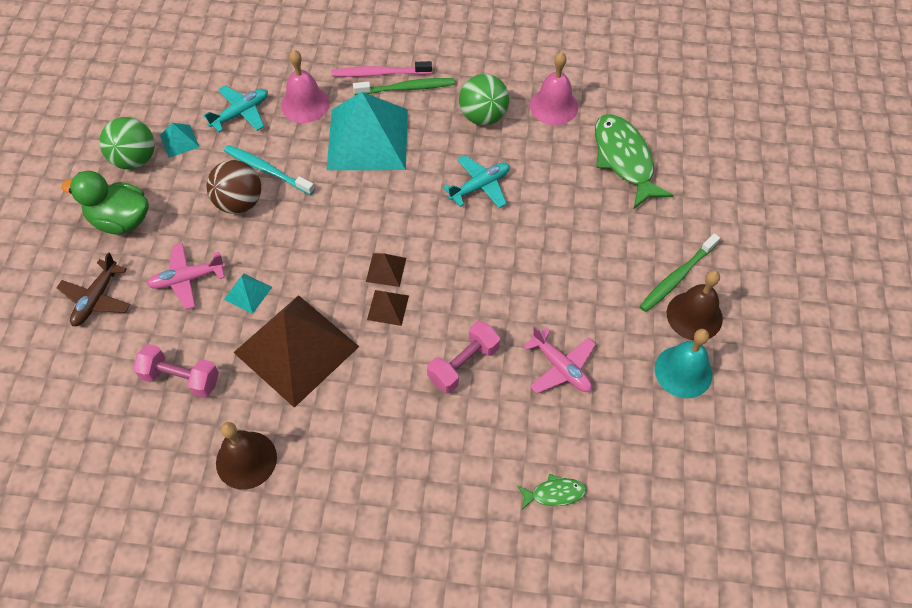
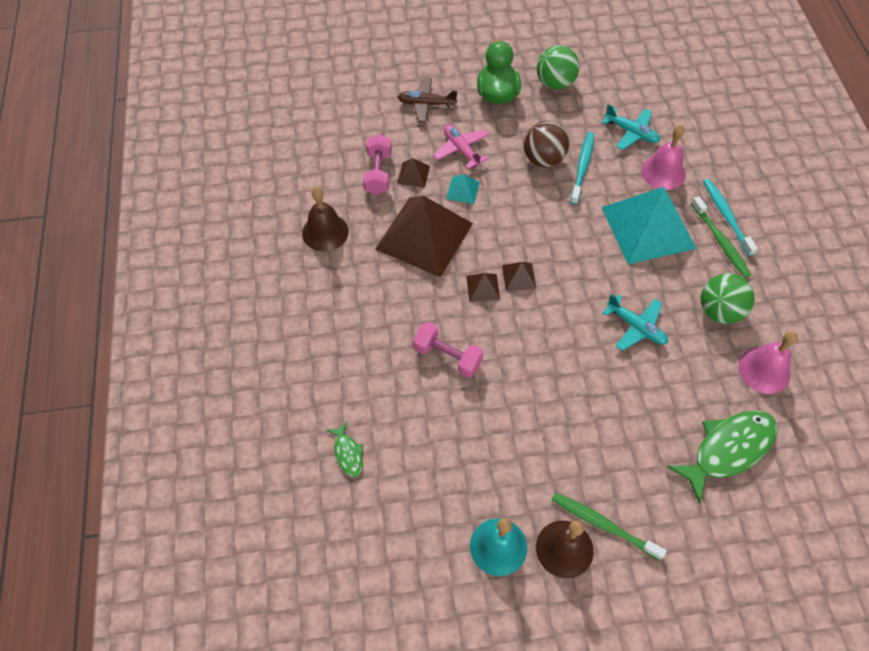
camera: 75 degrees right, 0 degrees up
turquoise pyramid [160,123,199,158] -> none
pink toothbrush [332,61,432,77] -> turquoise toothbrush [703,179,758,256]
pink plane [523,326,596,393] -> none
none -> brown pyramid [397,158,430,188]

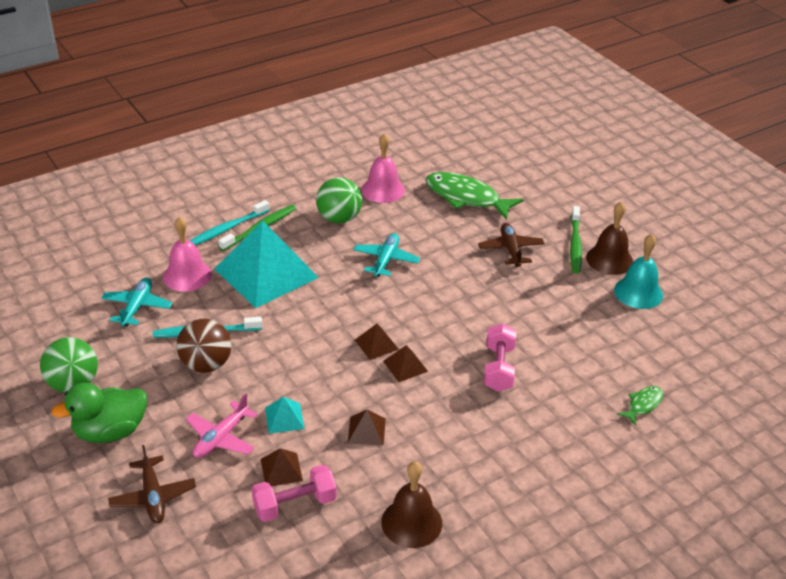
camera: 115 degrees left, 20 degrees down
brown pyramid [375,196,473,277] -> brown pyramid [348,410,386,445], size x0.41
none -> brown plane [478,223,545,267]

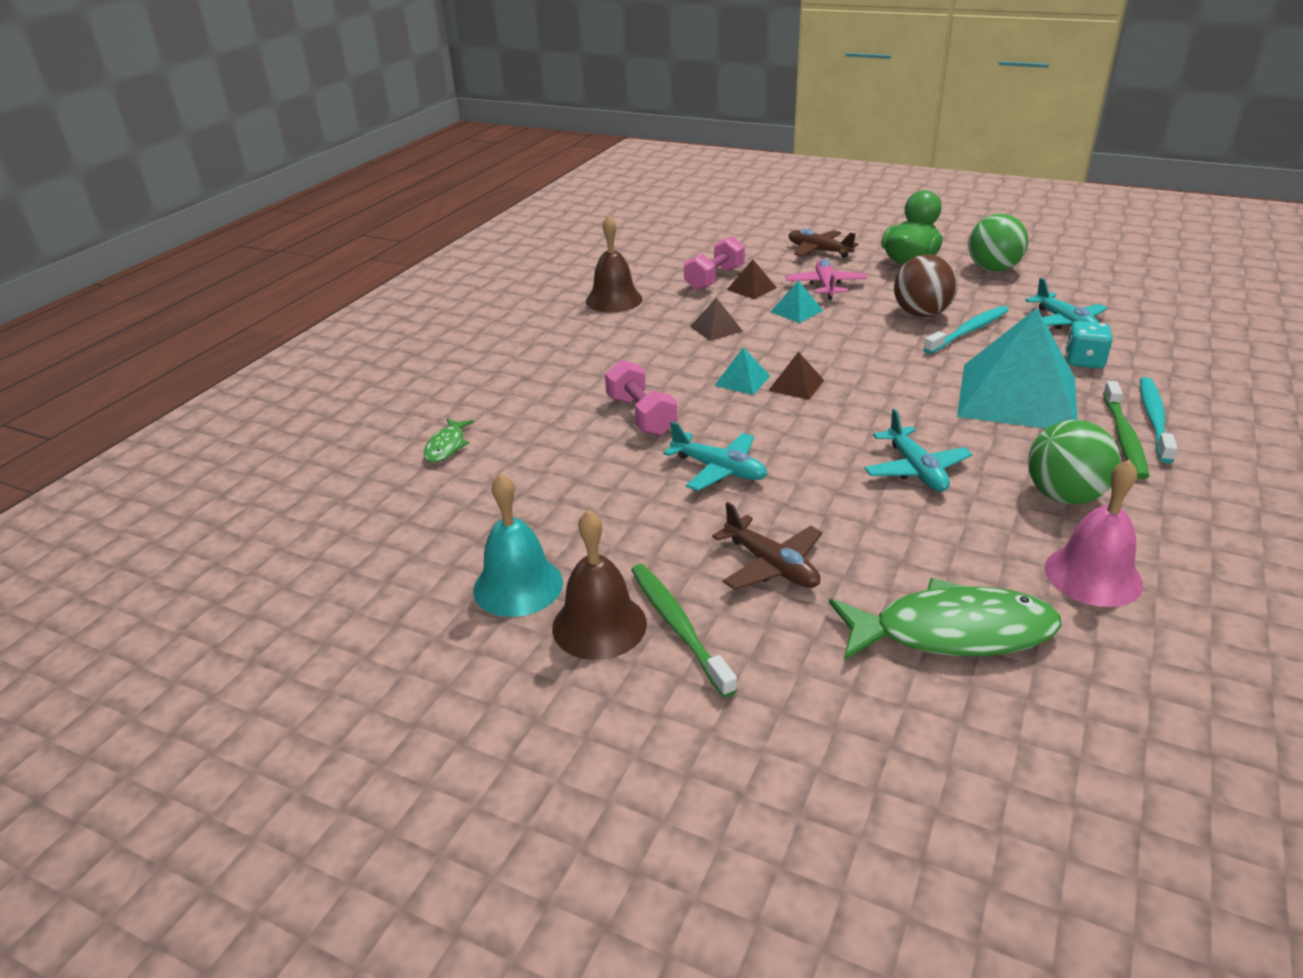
camera: 150 degrees right, 5 degrees down
pink bell [163,216,212,292] -> turquoise dice [1065,321,1112,368]
brown pyramid [383,345,428,382] -> turquoise pyramid [714,347,770,395]
none -> turquoise plane [663,422,767,491]

